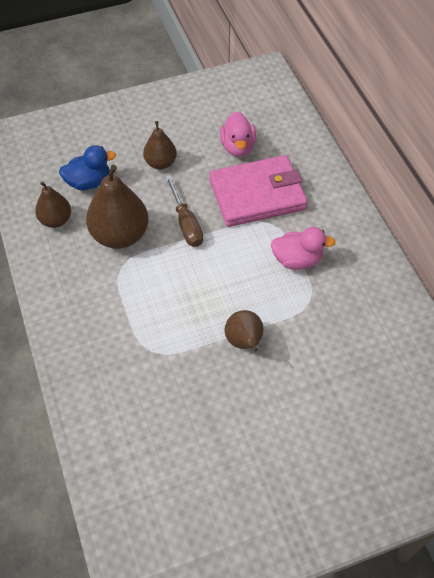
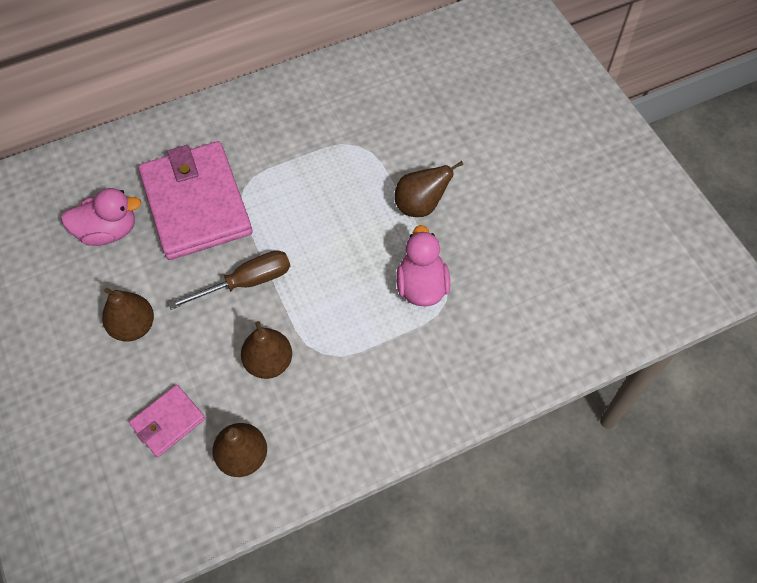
camera: 95 degrees left, 5 degrees up
blue duck [59,145,116,190] -> pink wallet [129,385,205,457]
brown pear [86,165,149,249] -> brown pear [241,321,292,379], size x0.59
pink duck [271,227,336,270] -> pink duck moved to [396,225,450,306]

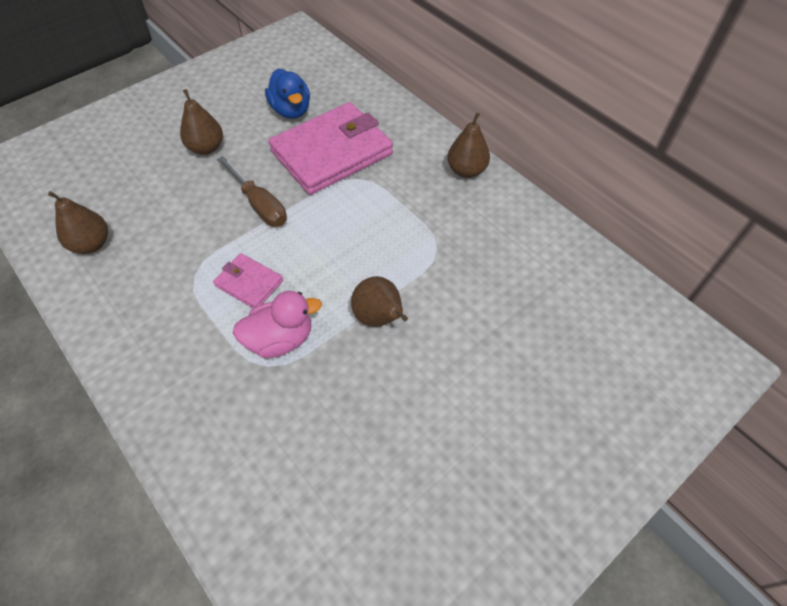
camera: 75 degrees right, 5 degrees down
pink duck [61,188,142,246] -> blue duck [265,69,310,119]
pink wallet [129,385,205,457] -> pink wallet moved to [213,253,283,308]
brown pear [241,321,292,379] -> brown pear moved to [447,113,490,178]

